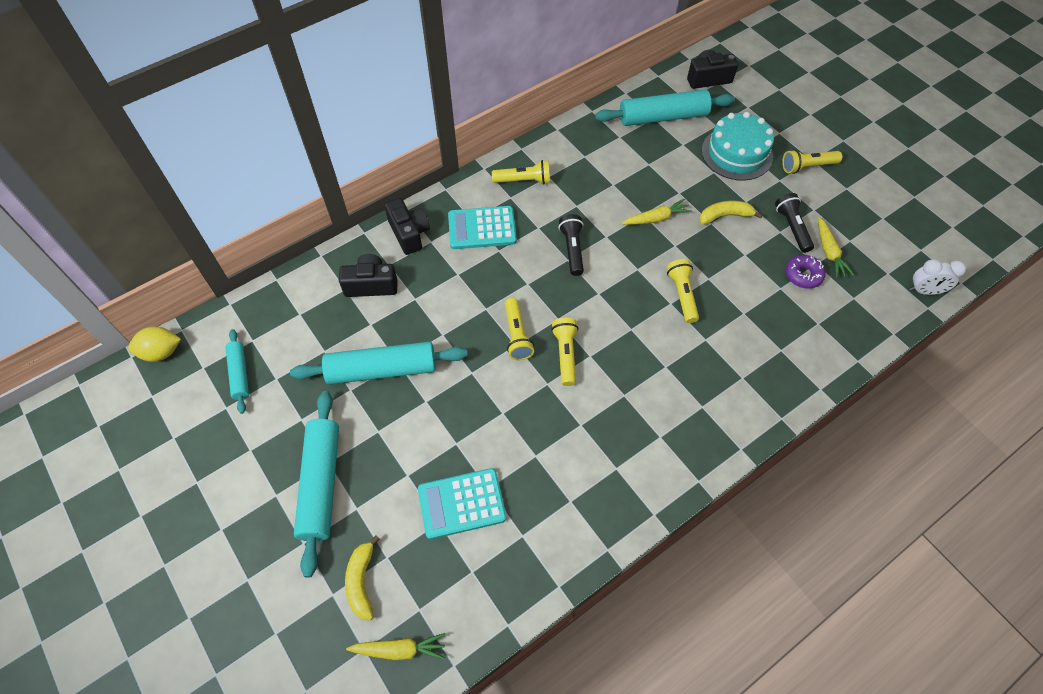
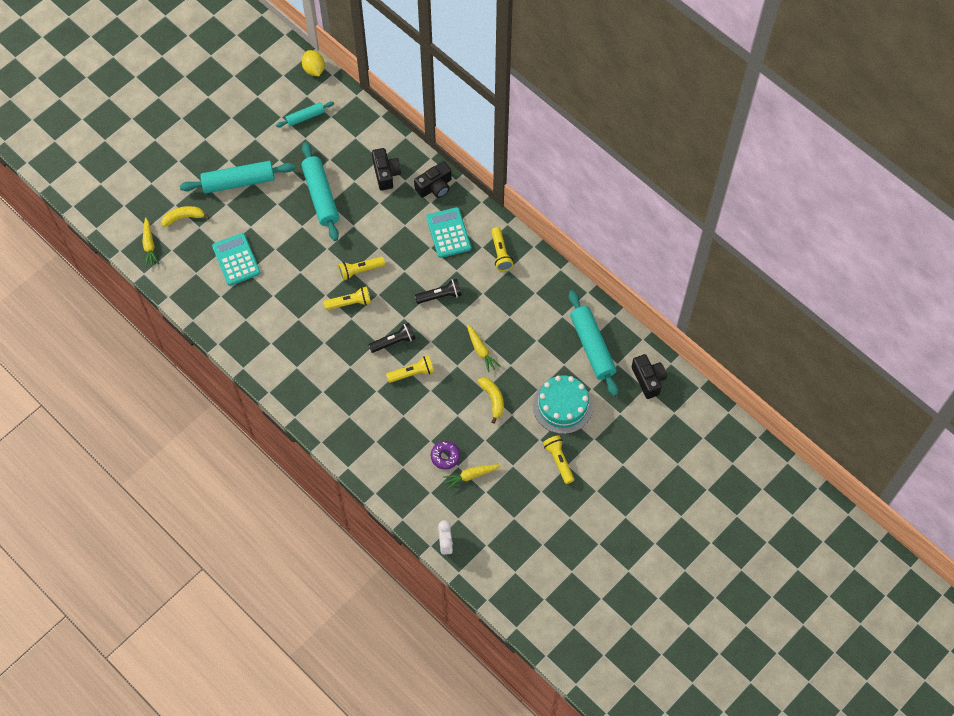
camera: 80 degrees right, 5 degrees up
black flashlight [775,193,814,253] -> black flashlight moved to [368,323,416,353]

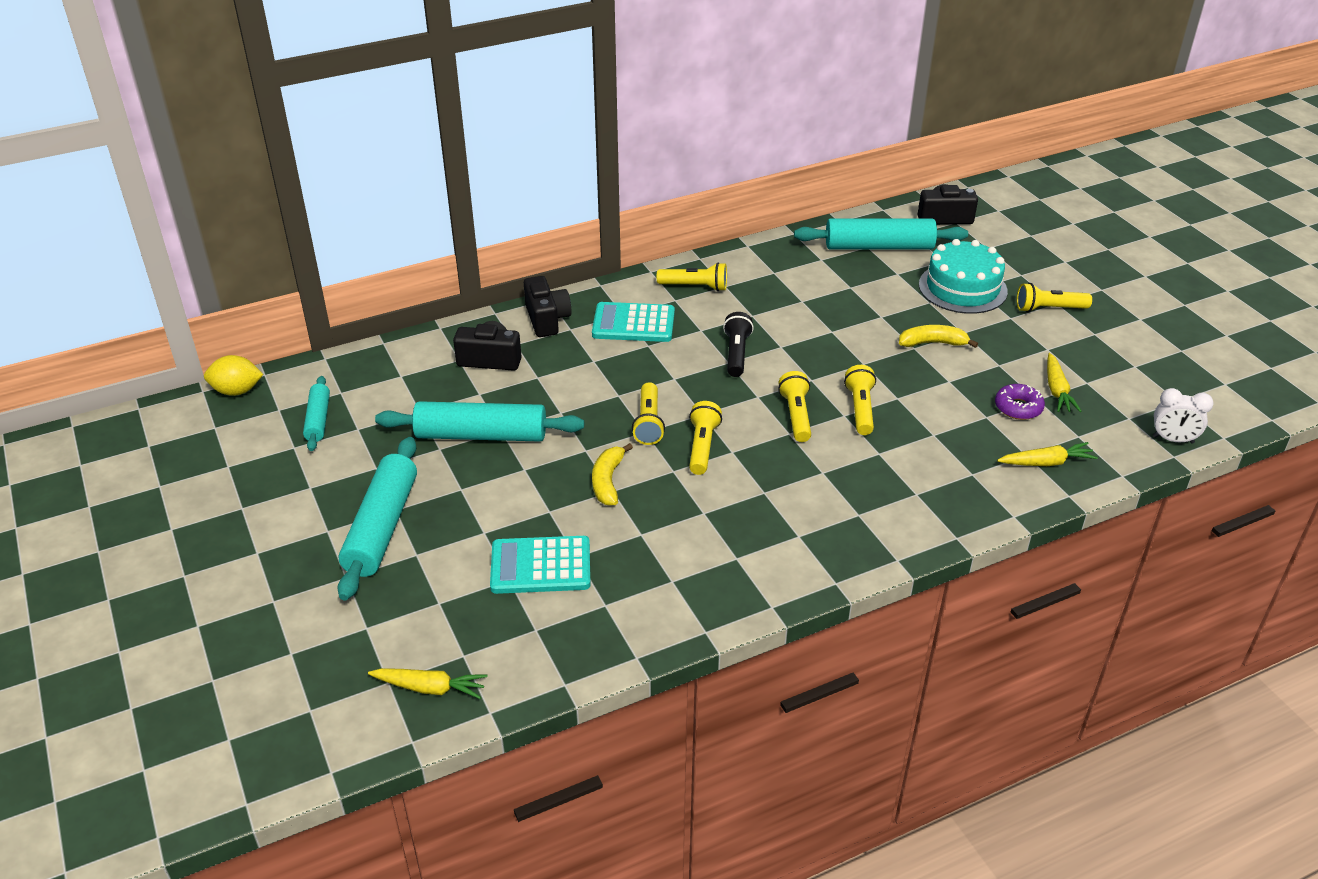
camera: 70 degrees left, 25 degrees down
yellow banana [162,206,209,227] -> yellow banana moved to [592,443,633,506]
black flashlight [368,323,416,353] -> yellow flashlight [778,371,811,442]
yellow carrot [467,324,500,373] -> yellow carrot moved to [997,442,1098,466]

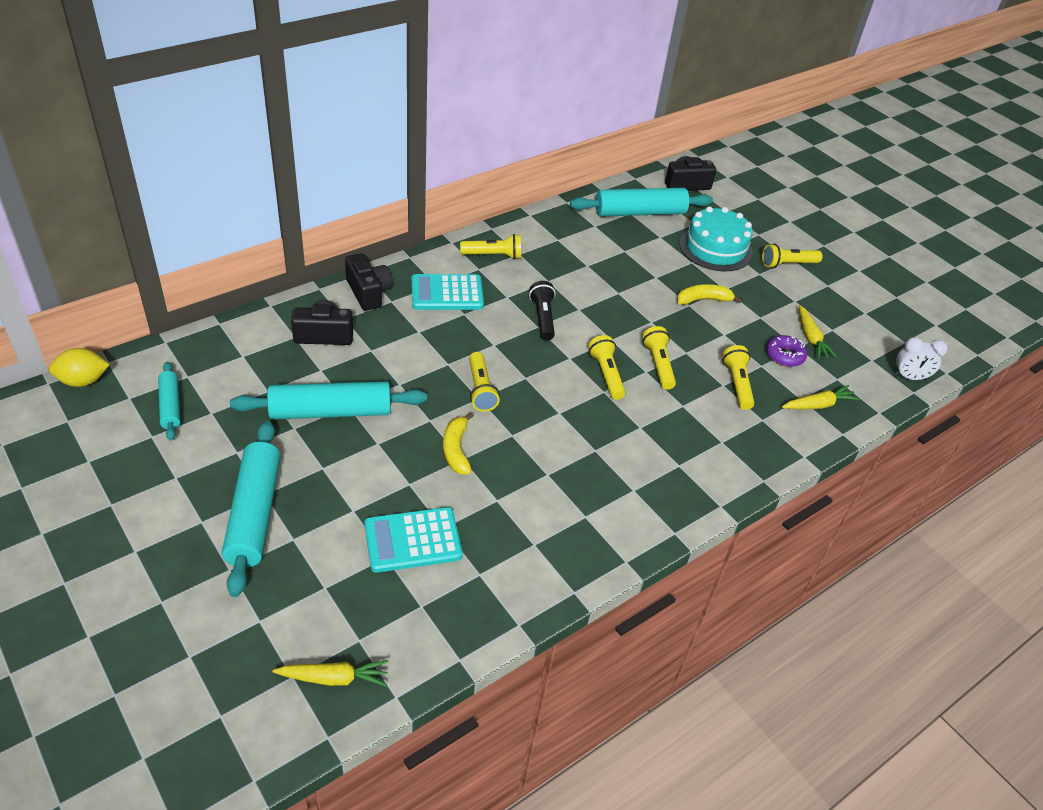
camera: 15 degrees left, 5 degrees up
yellow flashlight [689,401,722,475] -> yellow flashlight moved to [722,345,755,410]

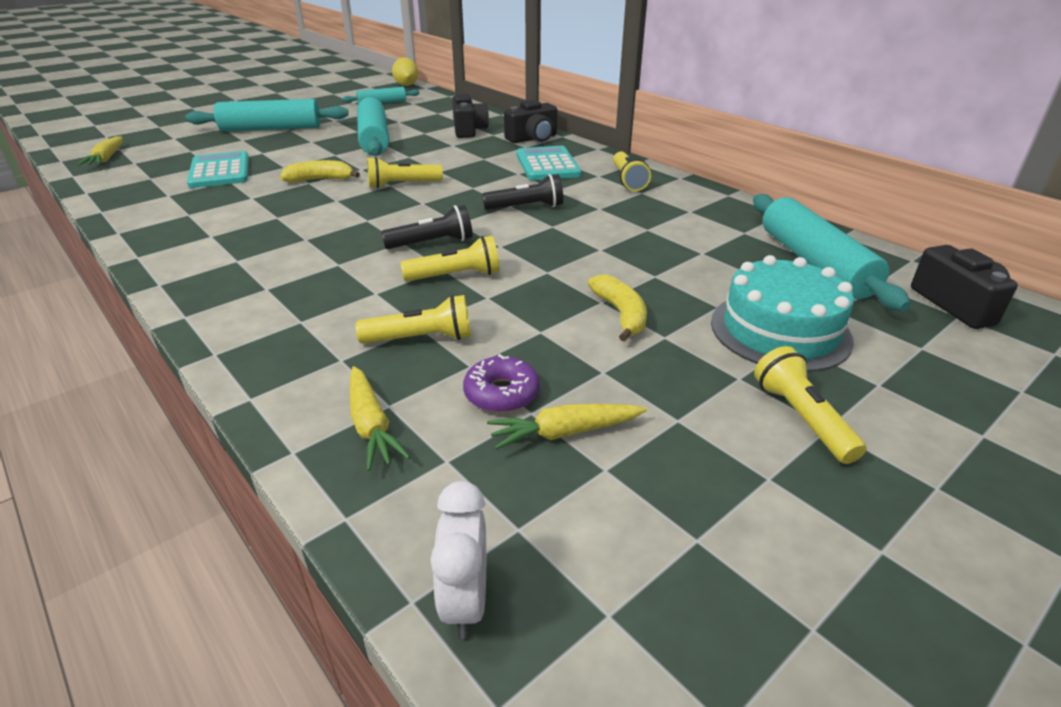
camera: 90 degrees right, 10 degrees down
yellow flashlight [588,335,626,400] -> black flashlight [381,205,473,249]

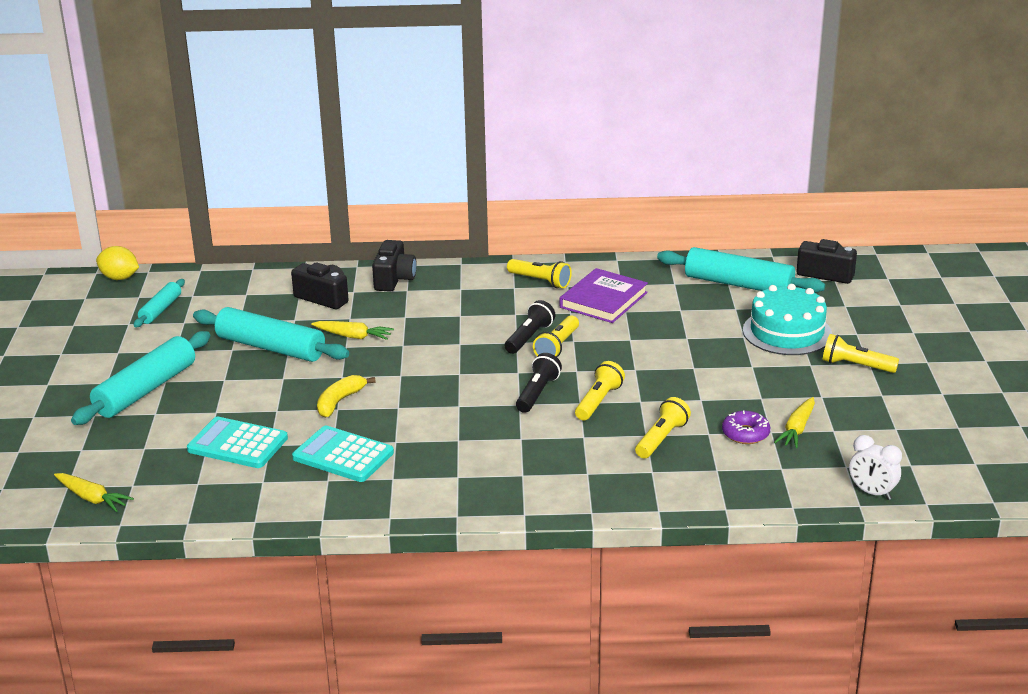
camera: 50 degrees left, 5 degrees down
yellow carrot [350,366,410,471] -> yellow carrot moved to [311,321,394,340]
yellow flashlight [367,157,443,188] -> yellow flashlight moved to [533,315,579,357]
turquoise calculator [517,146,582,180] -> turquoise calculator moved to [292,426,394,482]
yellow banana [588,275,647,342] -> none
none -> purple book [560,268,648,323]

